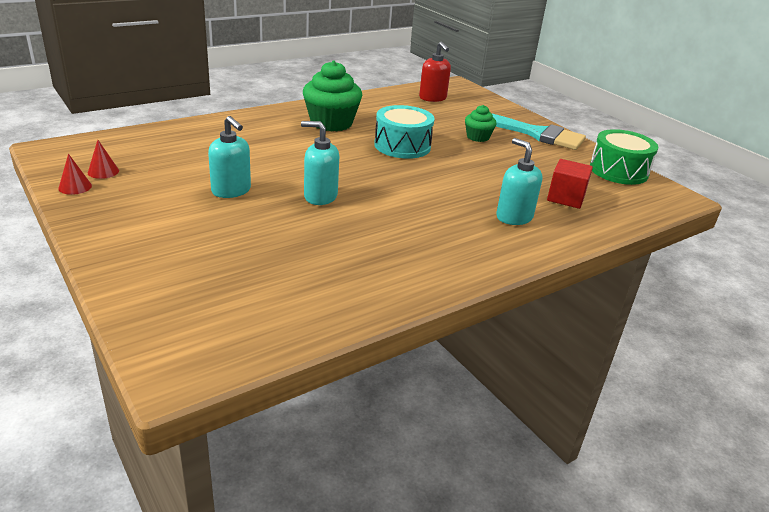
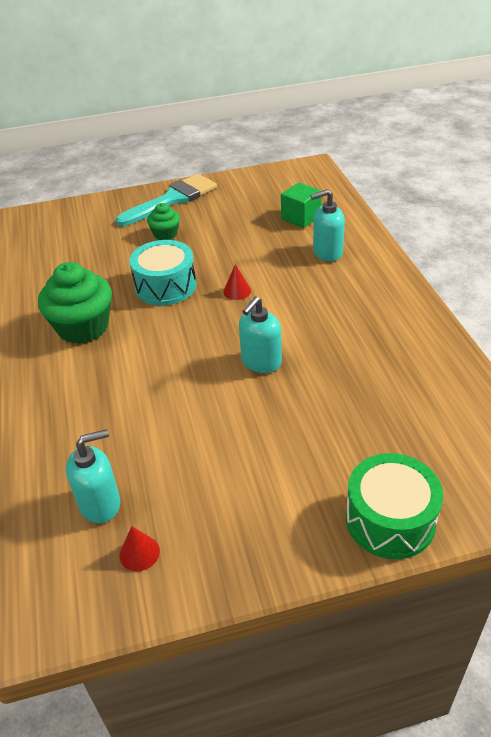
camera: 65 degrees left, 10 degrees up
red cone [58,154,92,195] -> red cone moved to [223,264,251,300]
turquoise soap dispenser [208,116,251,198] -> turquoise soap dispenser moved to [66,429,120,523]
red soap dispenser [419,42,451,102] -> none
red cube [547,159,593,209] -> green cube [281,182,322,228]
green drum [590,129,658,185] -> green drum moved to [346,453,444,559]

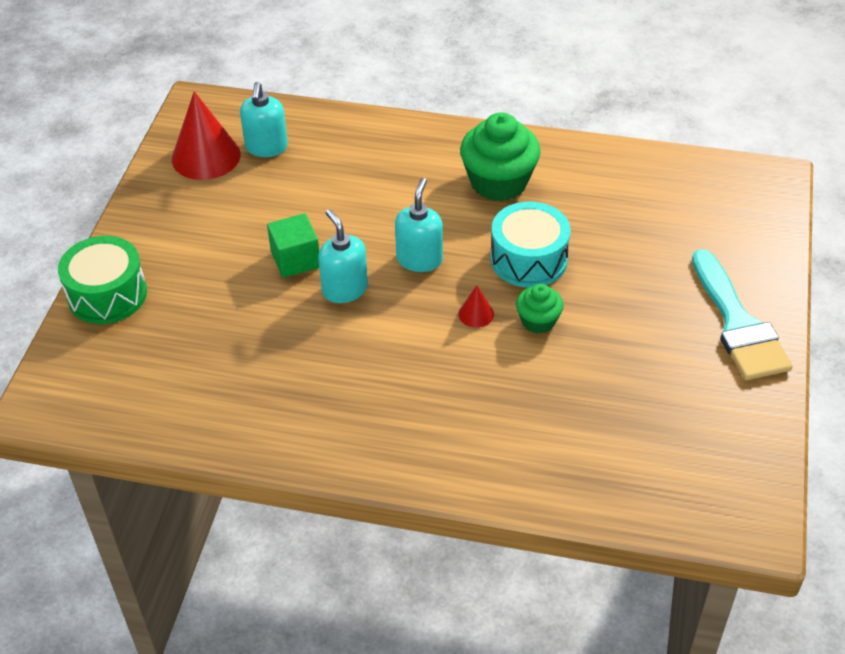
camera: 115 degrees right, 5 degrees up
red cone [119,526,160,572] -> red cone [172,91,241,180], size x2.17
green cupcake [147,203,180,240] -> green cupcake moved to [516,284,564,334]
green cube [281,182,322,228] -> green cube moved to [267,213,319,278]
turquoise soap dispenser [311,189,345,261] -> turquoise soap dispenser moved to [395,178,443,272]

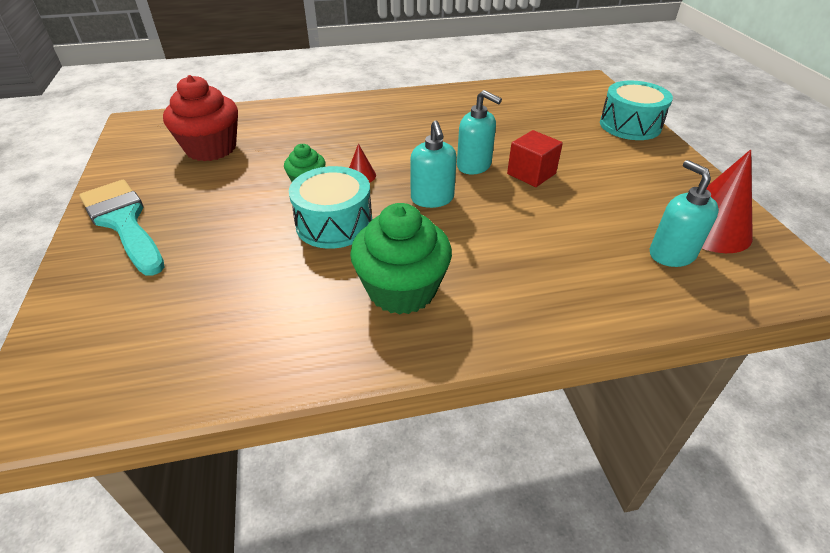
camera: 155 degrees right, 5 degrees down
green drum [58,236,147,324] -> turquoise drum [600,81,673,140]
green cube [267,213,319,278] -> red cube [507,130,563,187]
none -> red cupcake [163,75,238,161]

